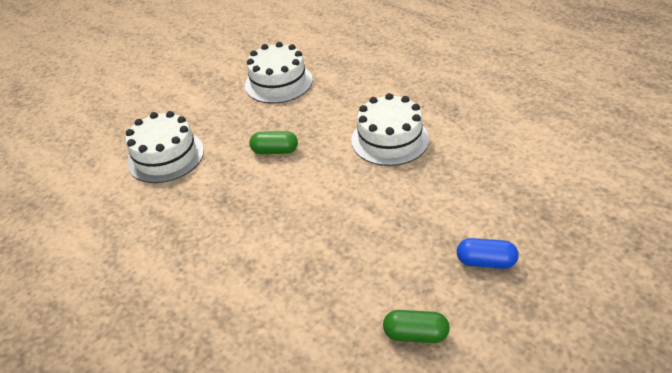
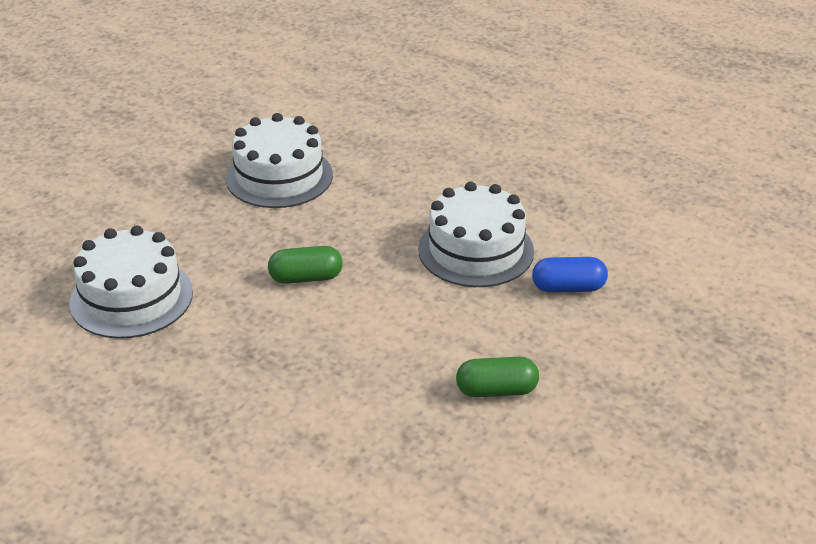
camera: 15 degrees left, 5 degrees down
green capsule [383,310,450,343] -> green capsule moved to [456,357,539,397]
blue capsule [457,238,519,269] -> blue capsule moved to [532,257,608,293]

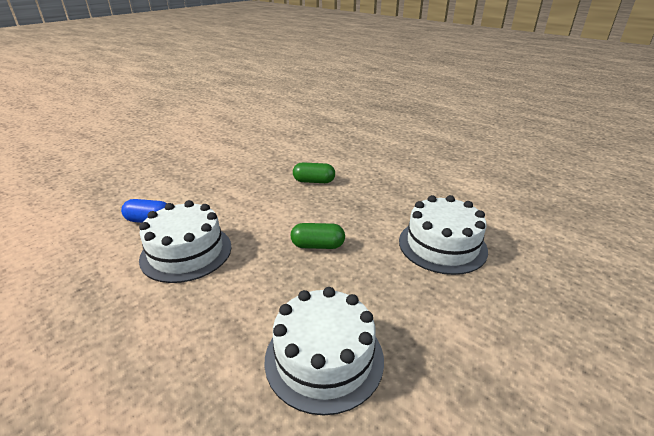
camera: 170 degrees left, 5 degrees down
green capsule [456,357,539,397] -> green capsule moved to [293,162,335,183]

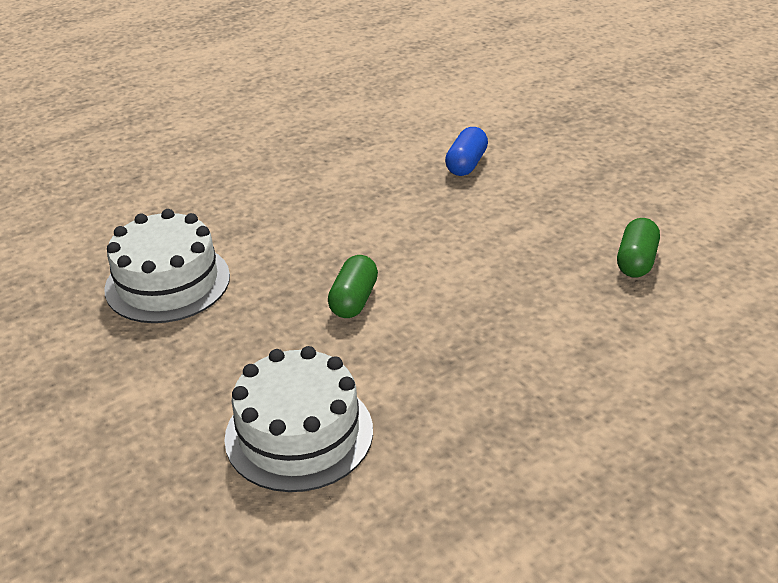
camera: 105 degrees right, 5 degrees up
white cake [139,200,231,283] -> none
green capsule [293,162,335,183] -> green capsule moved to [617,218,660,278]

